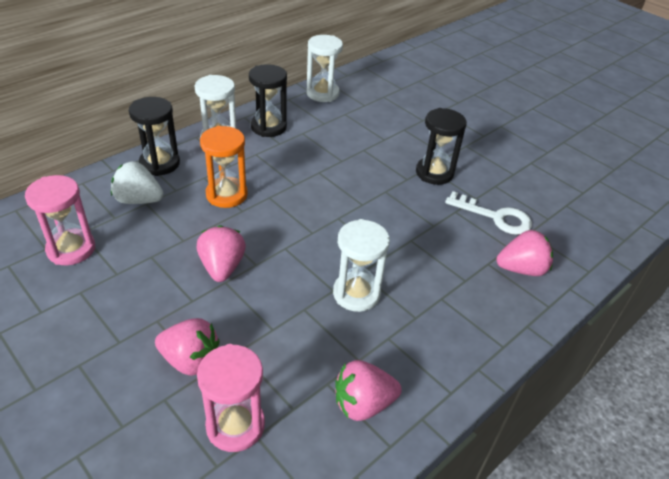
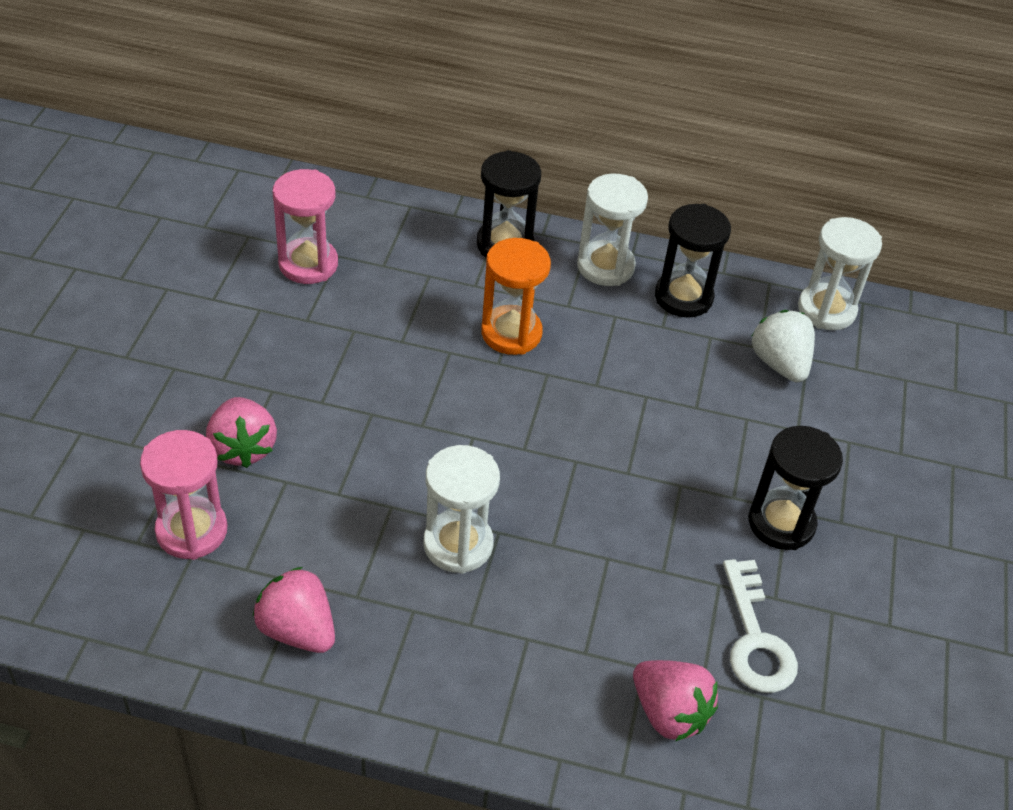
camera: 55 degrees right, 5 degrees up
white strawberry [111,161,163,204] -> white strawberry moved to [752,310,815,382]
pink strawberry [197,225,246,282] -> none

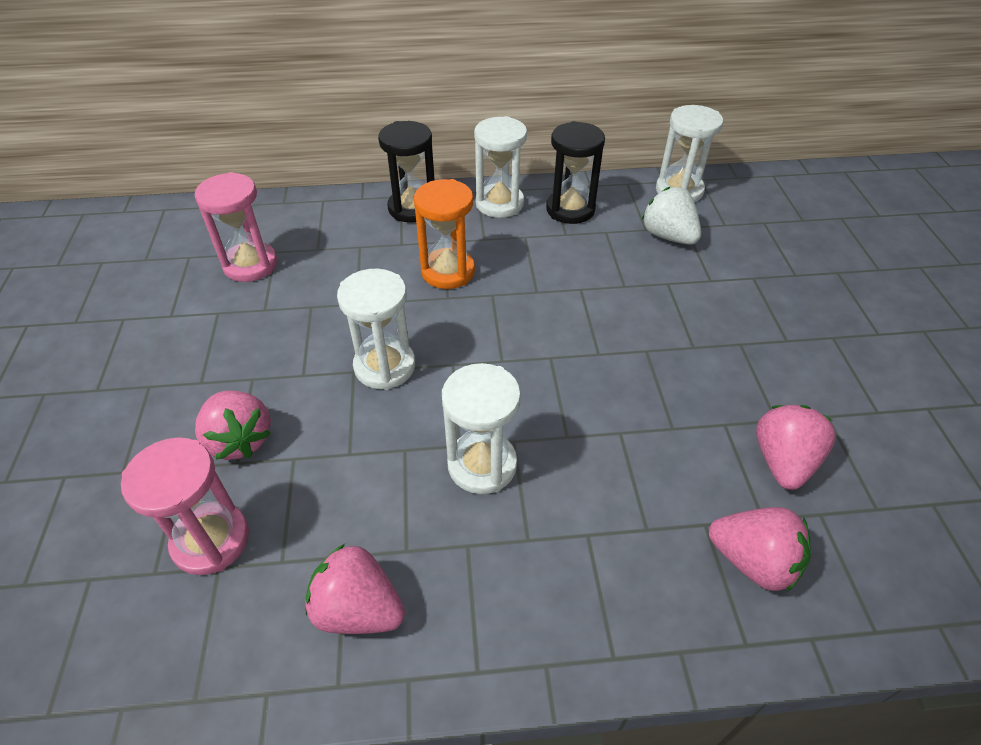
camera: 15 degrees left, 0 degrees up
white key [723,559,798,693] -> pink strawberry [756,405,836,490]
black hourglass [748,426,843,550] -> none
none -> white hourglass [337,269,415,390]

